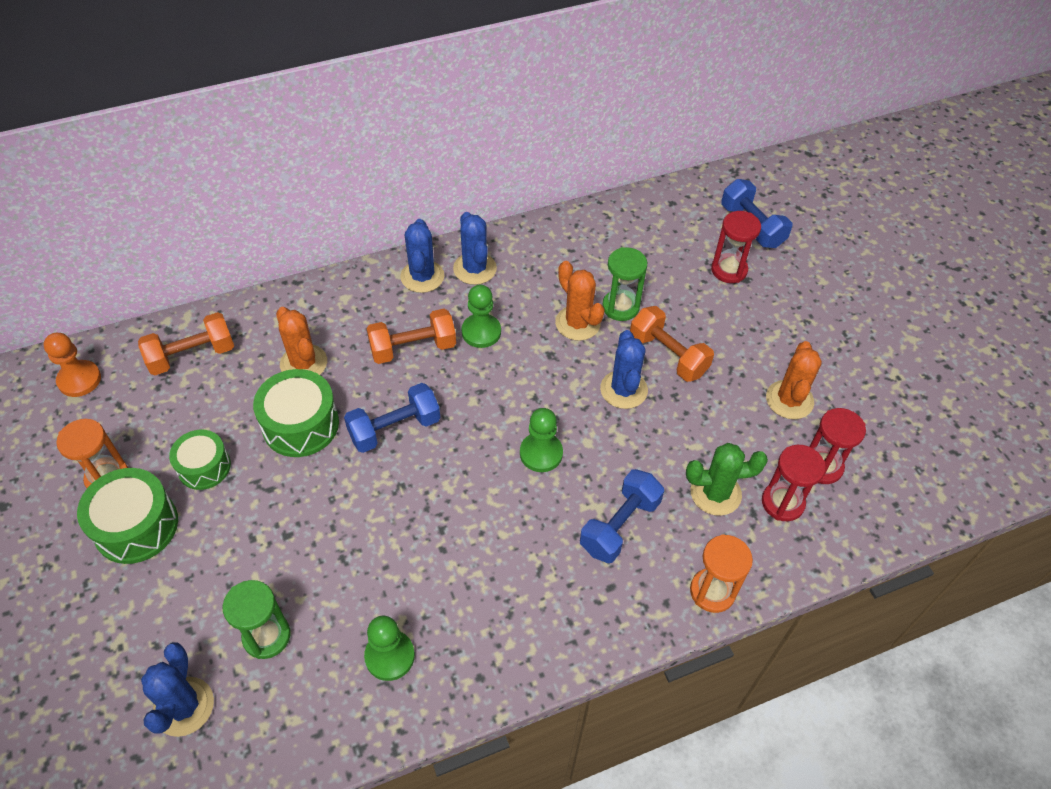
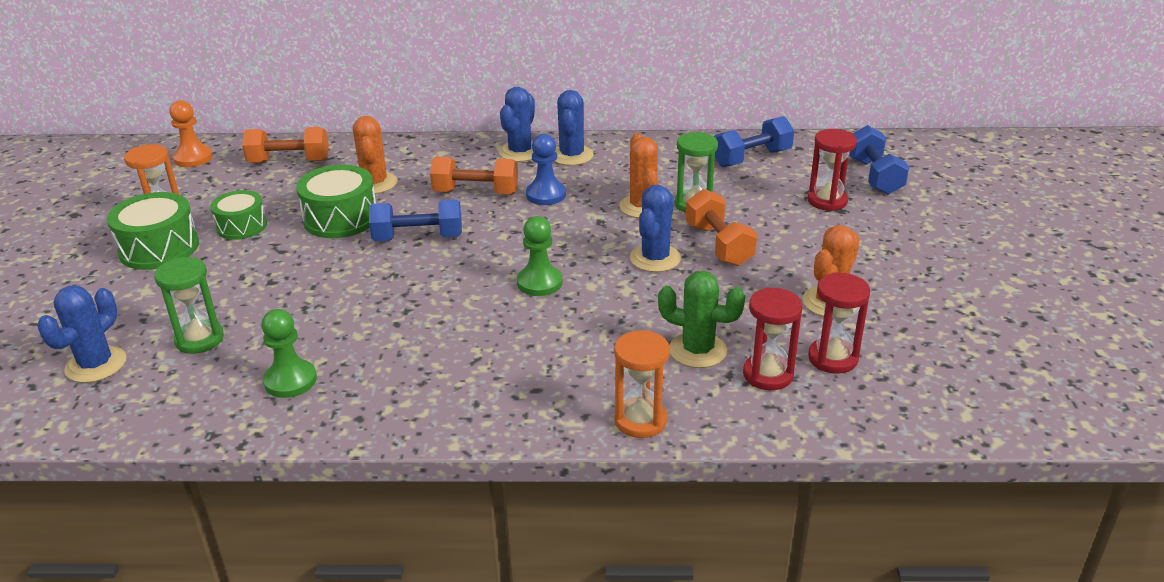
camera: 25 degrees right, 20 degrees down
green pawn [462,285,501,348] -> blue pawn [526,134,566,205]
blue dumbbell [580,469,664,563] -> blue dumbbell moved to [714,116,794,167]

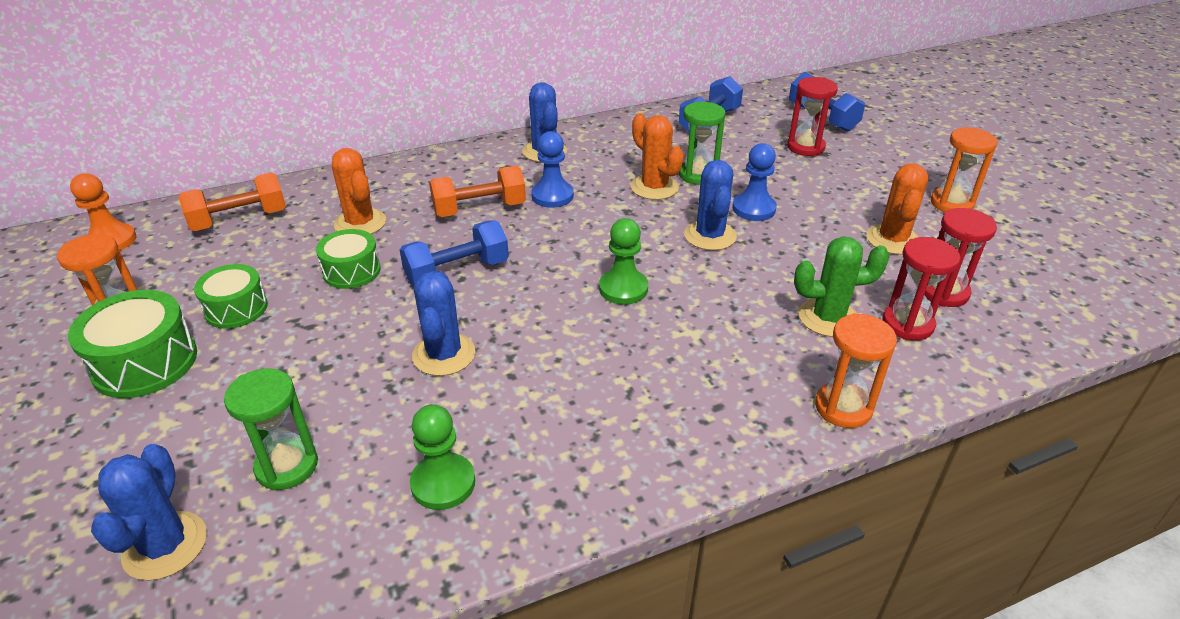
camera: 25 degrees left, 5 degrees up
green drum [296,165,376,238] -> green drum [316,229,381,289], size x0.66
blue cactus [499,87,535,162] -> blue cactus moved to [412,271,475,376]
orange dumbbell [686,189,757,266] -> blue pawn [732,143,777,221]
none -> orange hourglass [931,127,998,212]

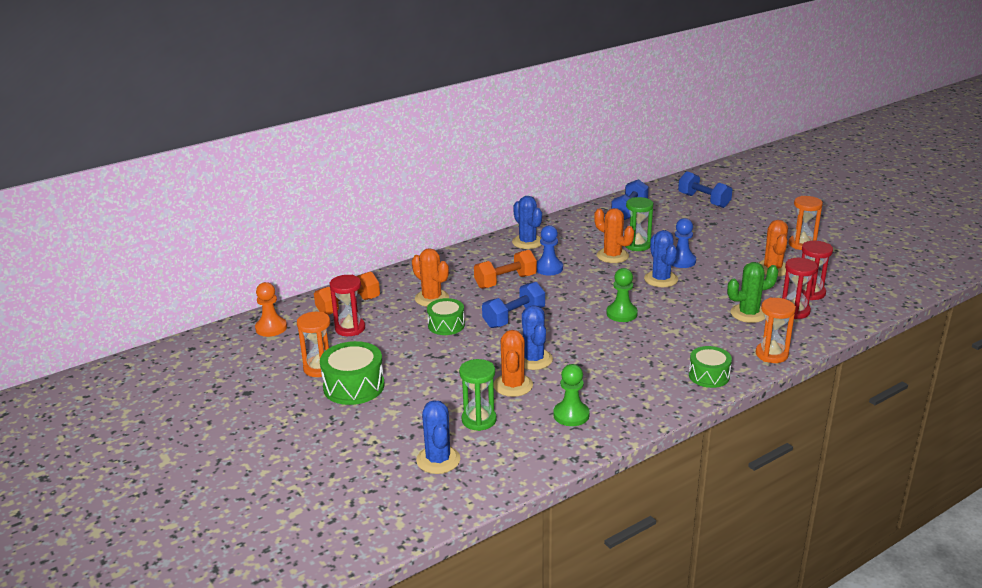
camera: 10 degrees left, 10 degrees down
green drum [194,264,268,329] -> green drum moved to [689,346,732,388]
red hourglass [787,77,838,156] -> red hourglass moved to [330,275,365,336]
none -> orange cactus [494,330,533,397]

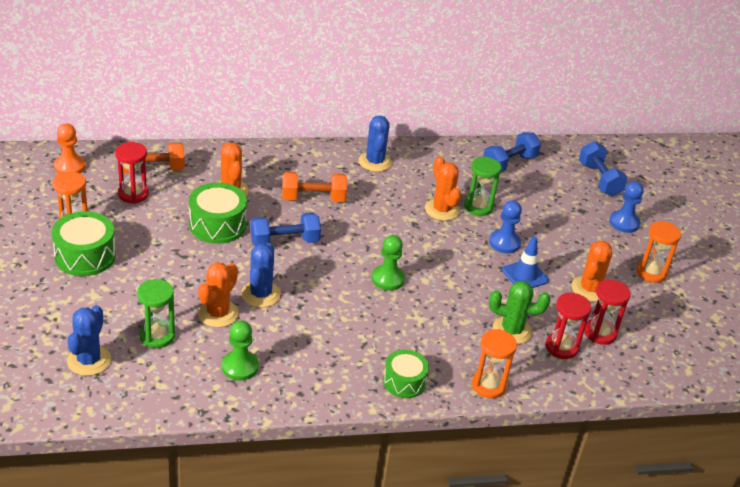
camera: 20 degrees right, 10 degrees up
green drum [427,298,465,335] -> green drum [189,182,247,244], size x1.51
blue pawn [537,225,563,275] -> blue pawn moved to [609,181,644,233]
blue cactus [644,230,678,287] -> none
none -> blue traffic cone [502,236,549,288]

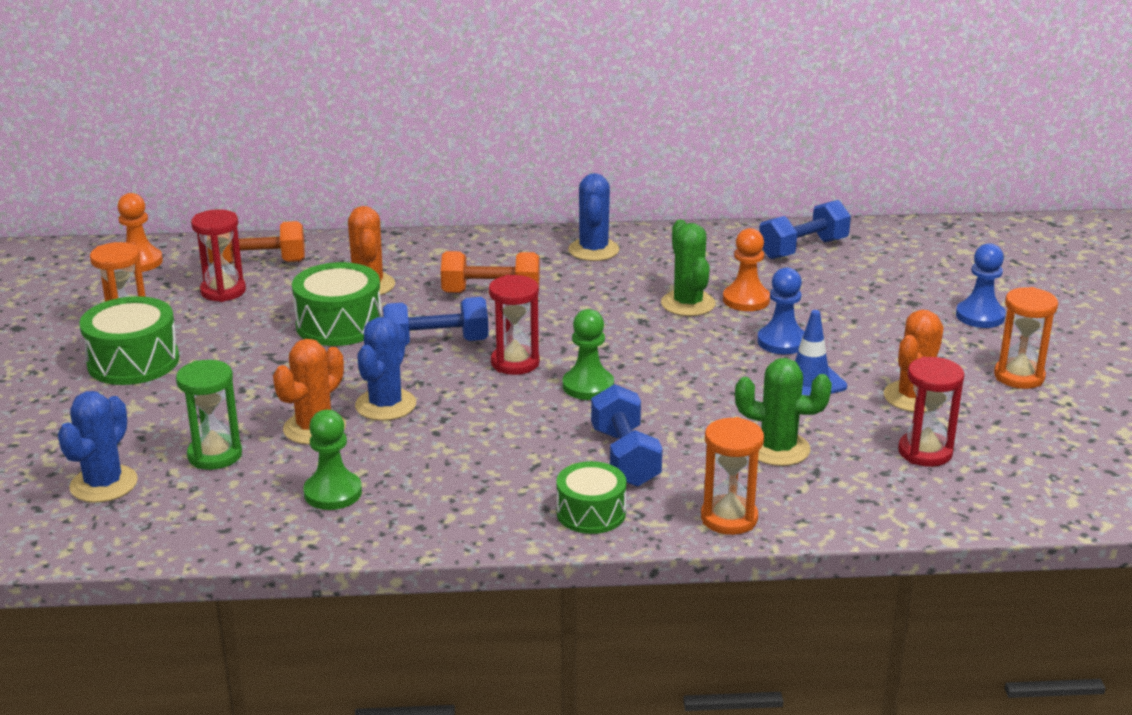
camera: 10 degrees right, 10 degrees down
orange cactus [425,156,461,221] -> green cactus [661,219,716,316]
green hourglass [464,156,501,216] -> orange pawn [723,228,770,311]
red hourglass [545,293,591,359] -> red hourglass moved to [489,275,540,375]
blue dumbbell [579,141,628,196] -> blue dumbbell moved to [591,384,662,487]

